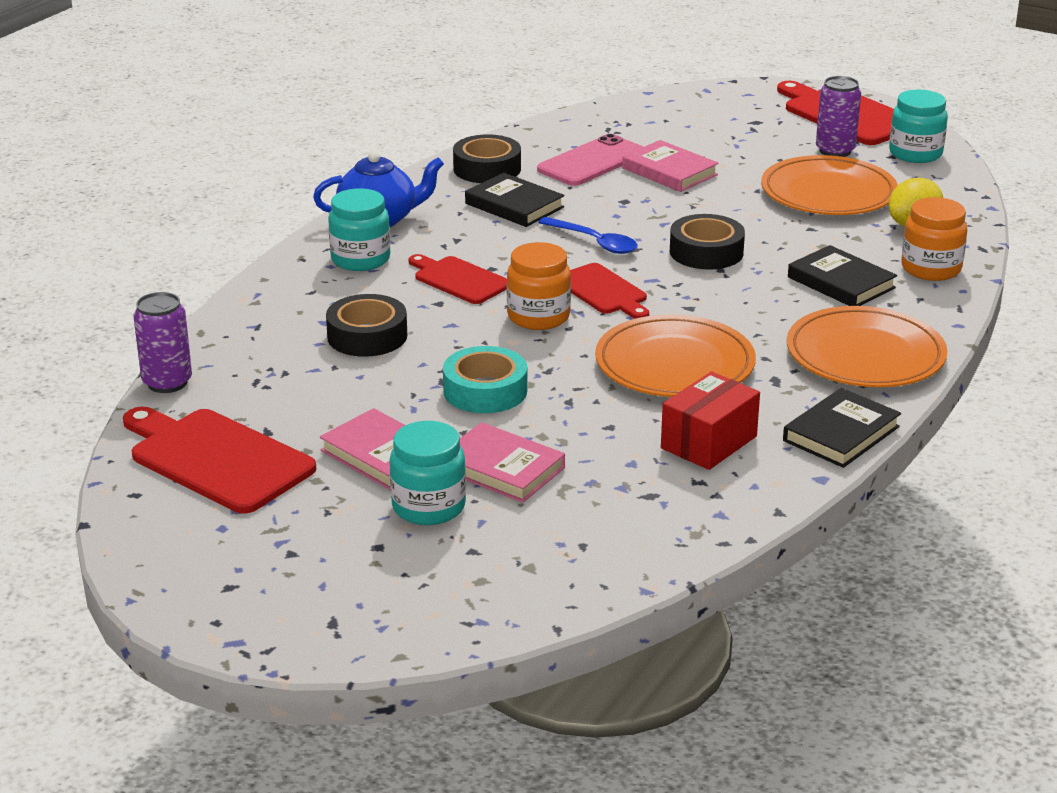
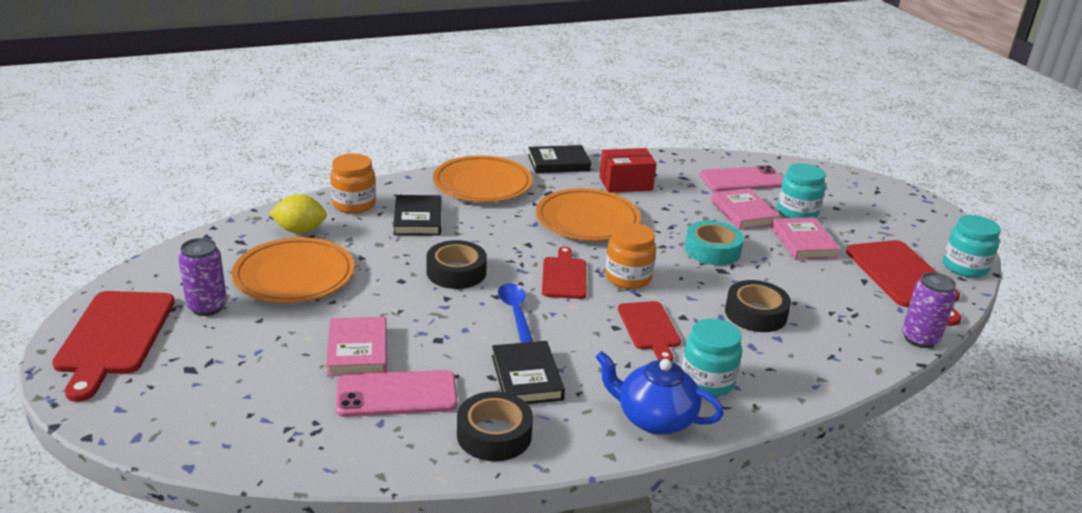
camera: 145 degrees left, 0 degrees up
turquoise jar [889,90,948,163] -> turquoise jar moved to [943,215,1001,278]
none -> pink phone [699,166,783,192]

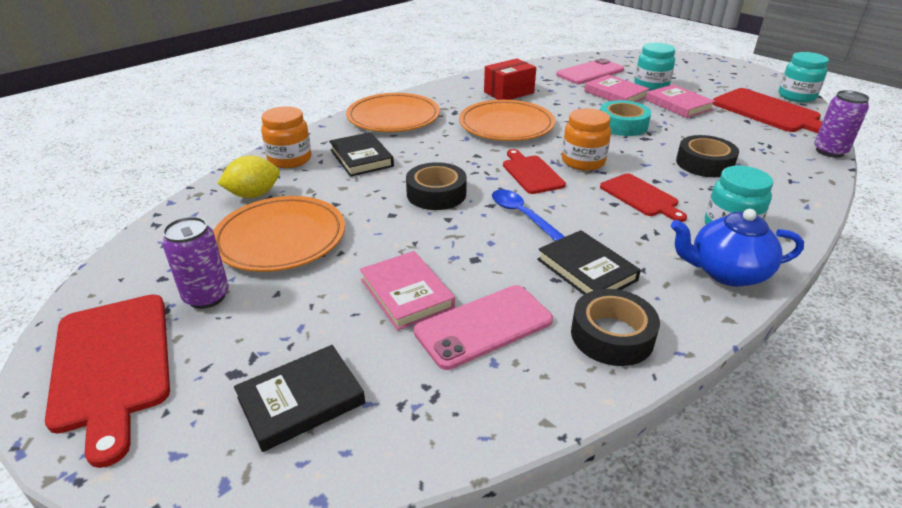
camera: 20 degrees left, 5 degrees up
black book [528,145,591,173] -> black book moved to [234,345,365,452]

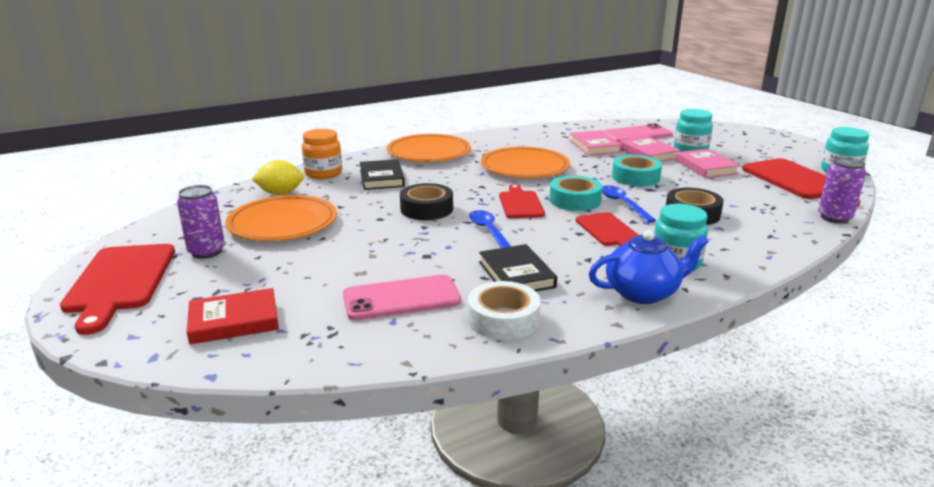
camera: 15 degrees right, 10 degrees down
black book [234,345,365,452] -> red book [187,288,279,344]
pink book [360,251,455,330] -> pink book moved to [569,130,622,156]
red box [484,58,536,100] -> none
orange jar [562,108,611,171] -> turquoise tape [549,175,603,211]
black tape [571,289,660,366] -> white tape [468,281,541,340]
blue teapot [671,209,804,287] -> blue teapot turned 150 degrees clockwise [589,230,709,304]
none -> blue spoon [602,185,656,223]

